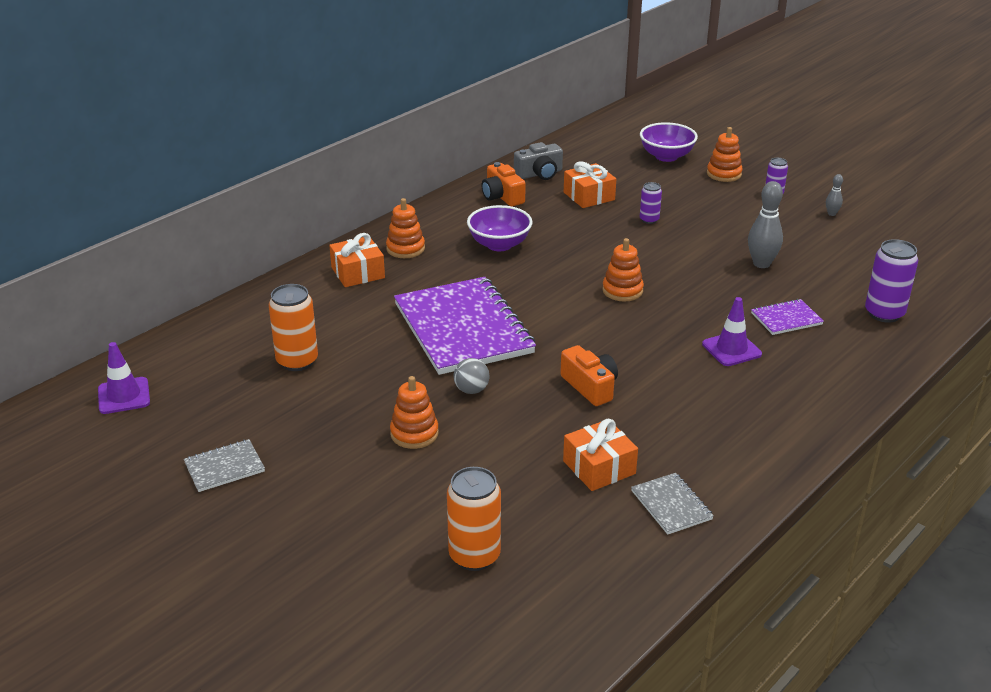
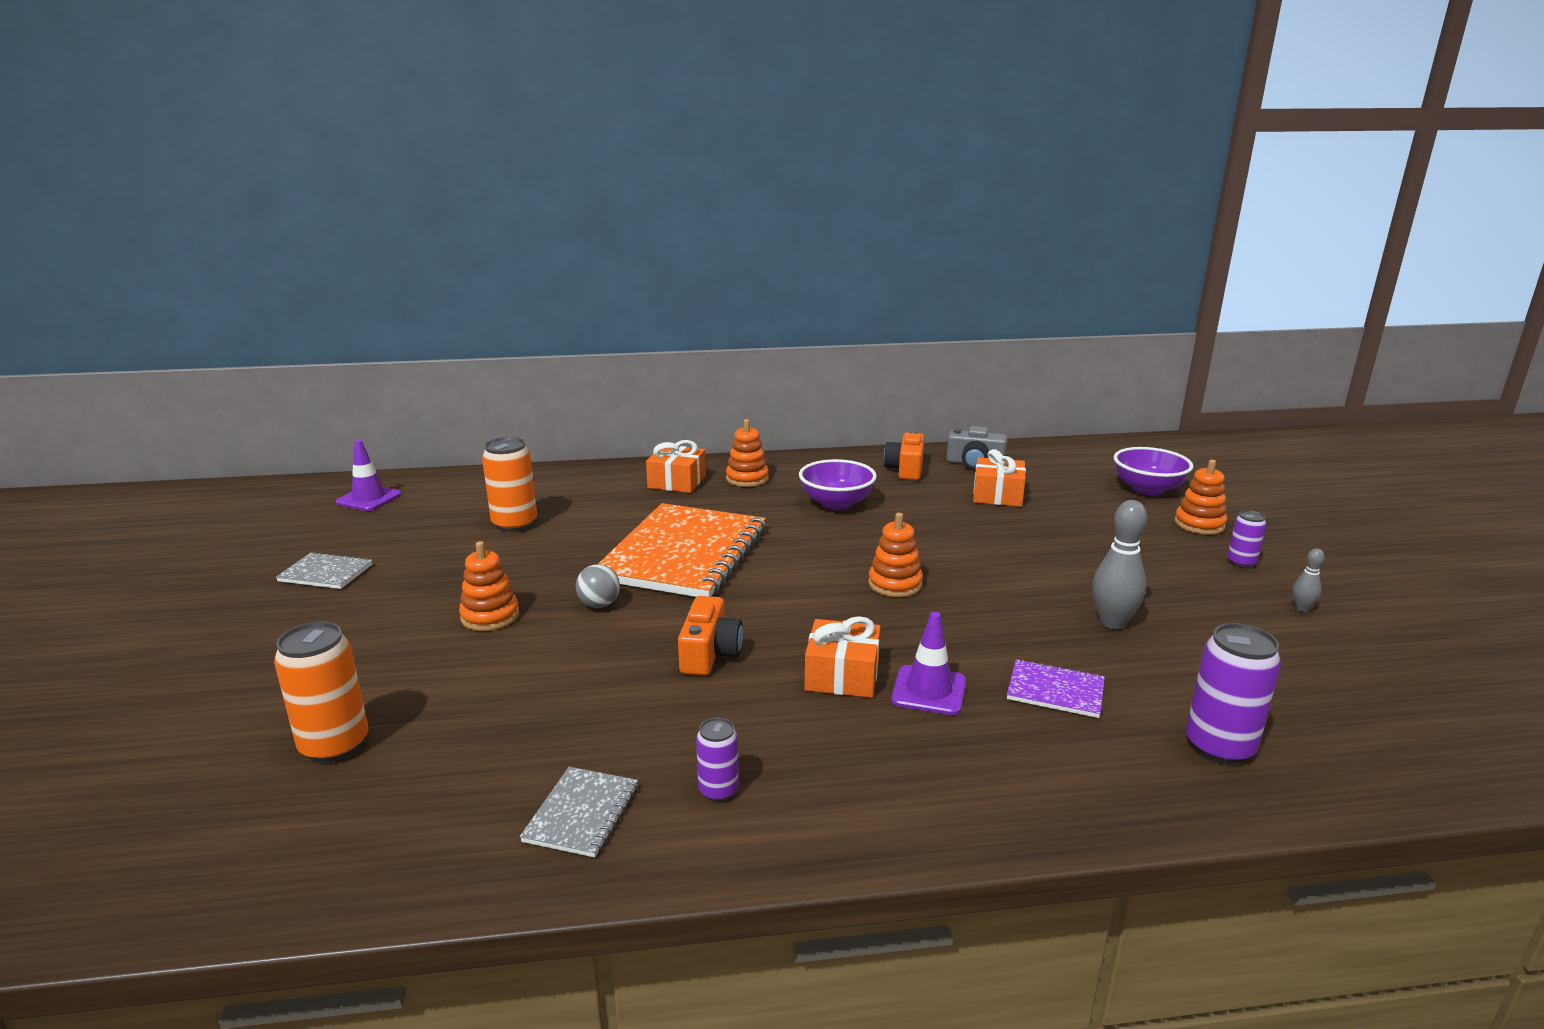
camera: 40 degrees right, 10 degrees down
purple notebook [394,277,536,375] -> orange notebook [598,503,766,597]
orange gift [563,419,638,491] -> orange gift moved to [804,616,881,698]
purple can [640,182,662,224] -> purple can moved to [696,718,739,802]

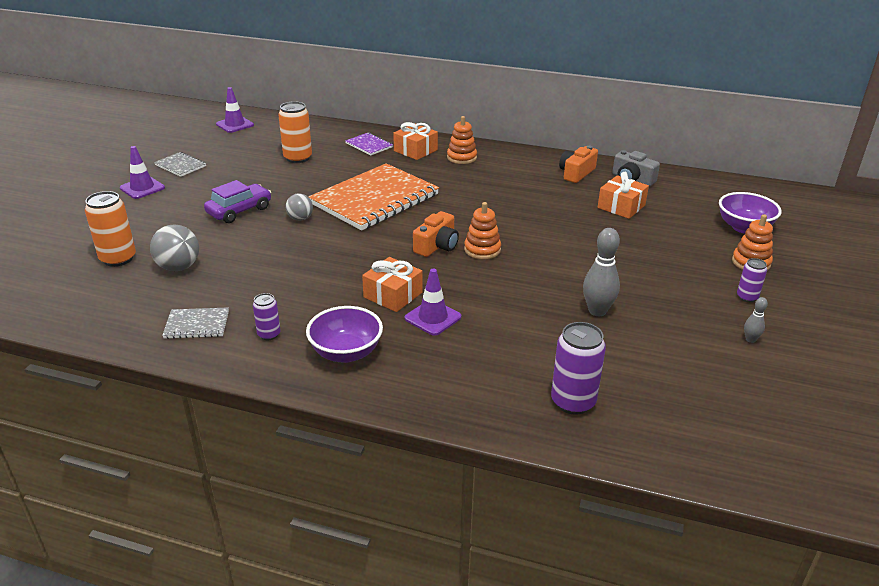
camera: 25 degrees right, 10 degrees up
orange stacking toy [459,541,519,631] -> purple car [204,180,271,223]
grey notebook [520,767,638,858] -> grey notebook turned 45 degrees clockwise [162,307,229,339]
orange camera [678,596,743,676] -> orange camera moved to [413,211,459,257]
purple bowl [799,459,877,510] -> purple bowl moved to [306,306,383,363]
purple notebook [1007,659,1105,718] -> purple notebook moved to [345,132,393,155]
none -> purple traffic cone [120,146,165,199]
none -> grey ball [150,224,199,271]

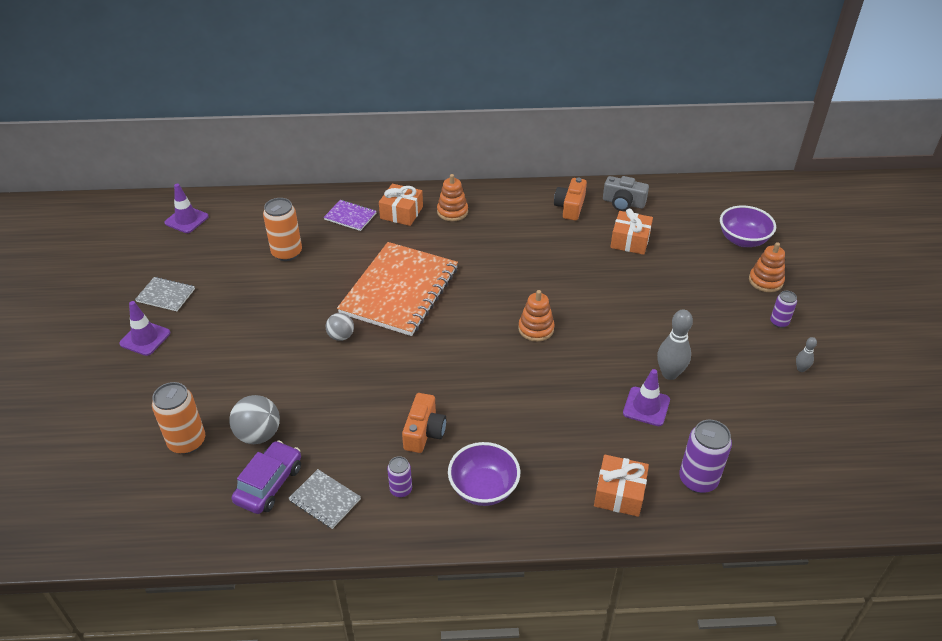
camera: 20 degrees left, 10 degrees up
grey notebook [162,307,229,339] -> grey notebook turned 60 degrees clockwise [289,469,361,529]
purple car [204,180,271,223] -> purple car moved to [232,440,301,514]
orange gift [362,257,423,312] -> orange gift moved to [594,455,649,517]
purple traffic cone [405,269,461,336] -> purple traffic cone moved to [623,369,670,426]
orange camera [413,211,459,257] -> orange camera moved to [402,393,446,453]

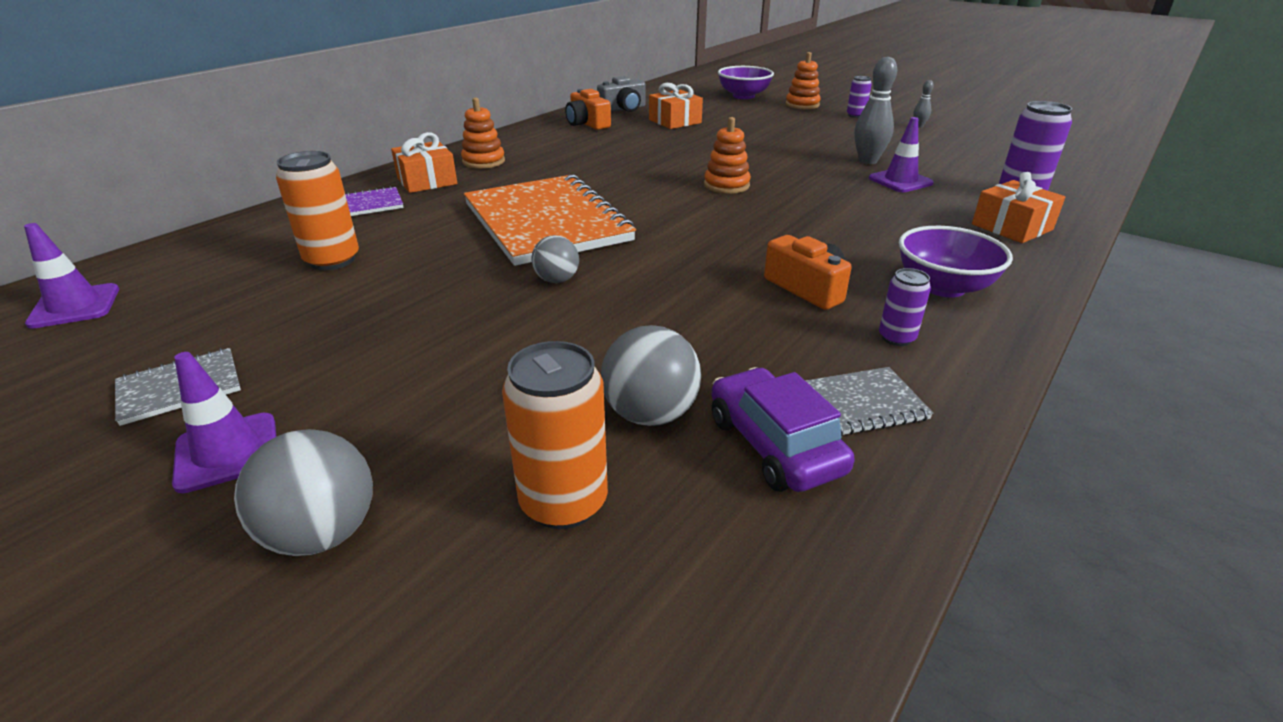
camera: 50 degrees left, 10 degrees down
none -> grey ball [234,429,373,556]

